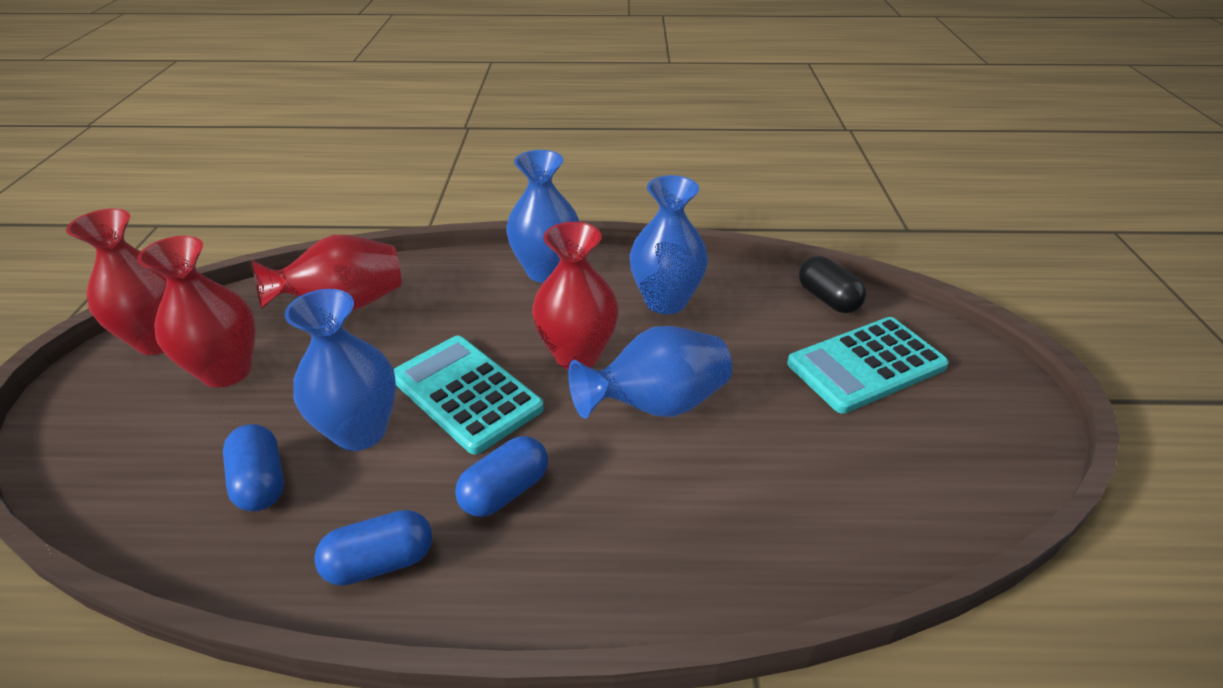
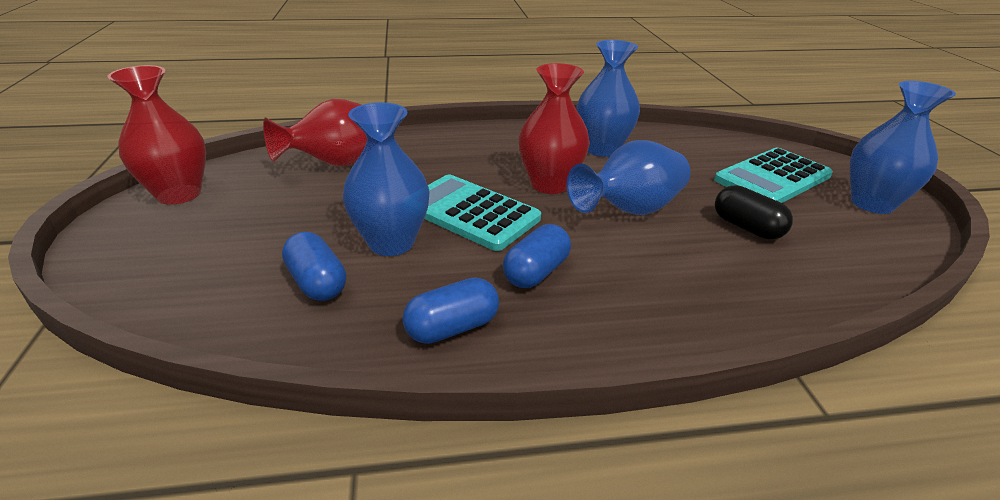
camera: 10 degrees left, 5 degrees down
red vase [137,236,256,388] -> none
blue vase [506,150,579,283] -> blue vase moved to [850,81,956,214]
black capsule [799,256,866,313] -> black capsule moved to [715,185,793,240]

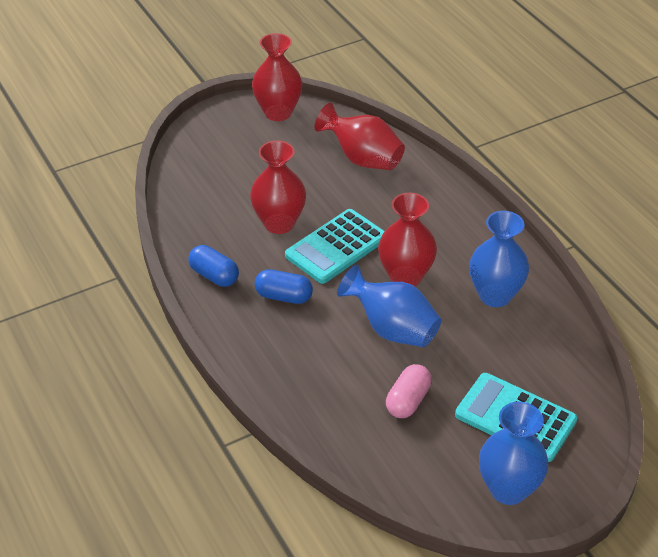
camera: 70 degrees right, 10 degrees up
blue capsule [282,232,346,301] -> none
blue vase [342,102,430,256] -> red vase [250,140,306,234]
turquoise calculator [424,175,541,251] -> turquoise calculator turned 150 degrees counterclockwise [285,209,385,284]
black capsule [715,185,793,240] -> pink capsule [386,364,432,418]

